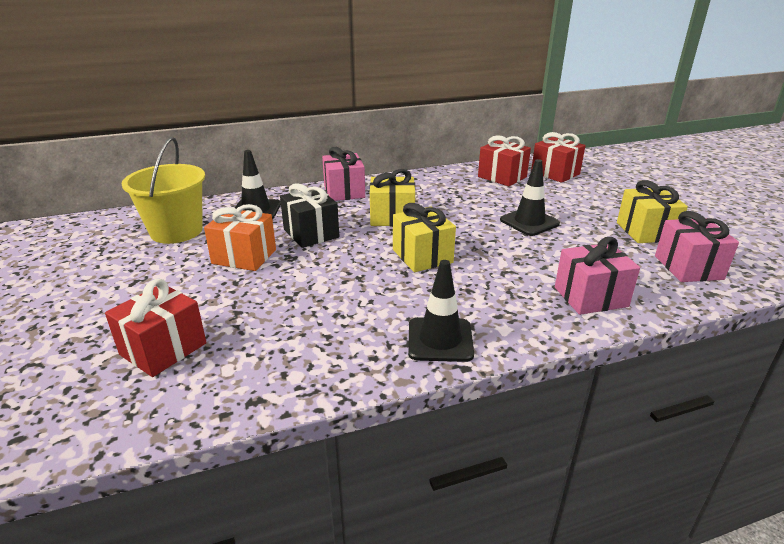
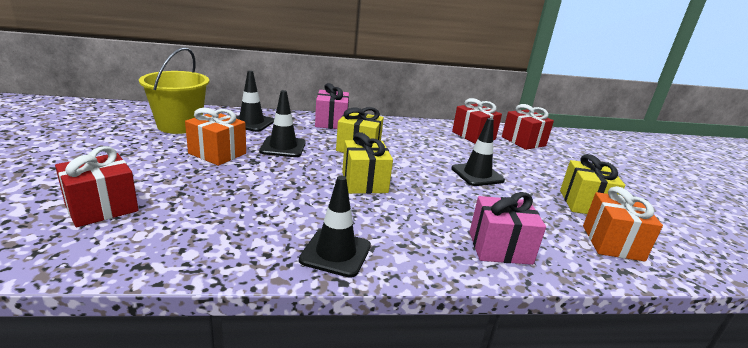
camera: 10 degrees right, 5 degrees down
black gift [280,183,339,248] -> black traffic cone [259,90,306,157]
pink gift [655,211,739,282] -> orange gift [583,186,663,261]

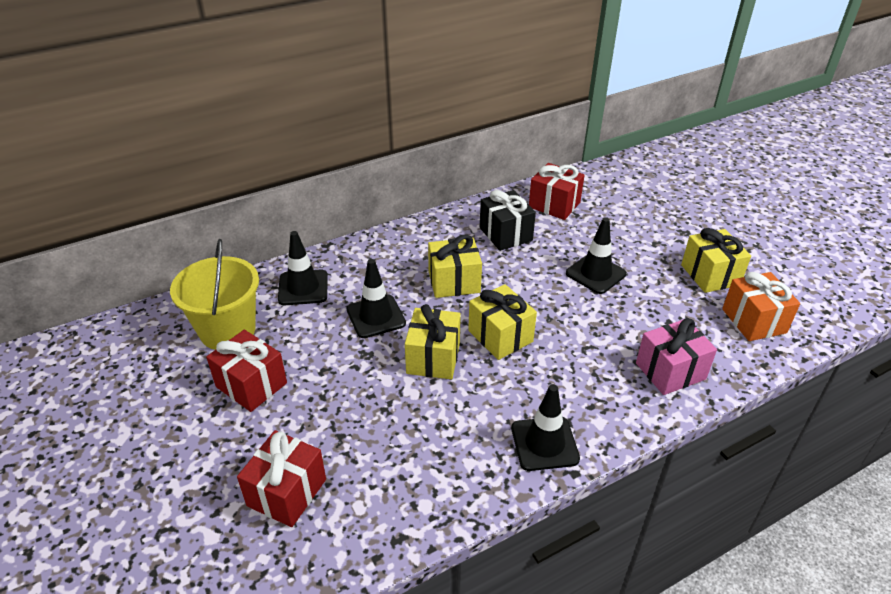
camera: 20 degrees left, 15 degrees up
orange gift [185,108,246,166] -> none
pink gift [315,83,349,129] -> none
red gift [502,104,554,150] -> red gift moved to [206,330,287,412]
none -> yellow gift [405,304,461,379]
none -> black gift [480,190,536,251]

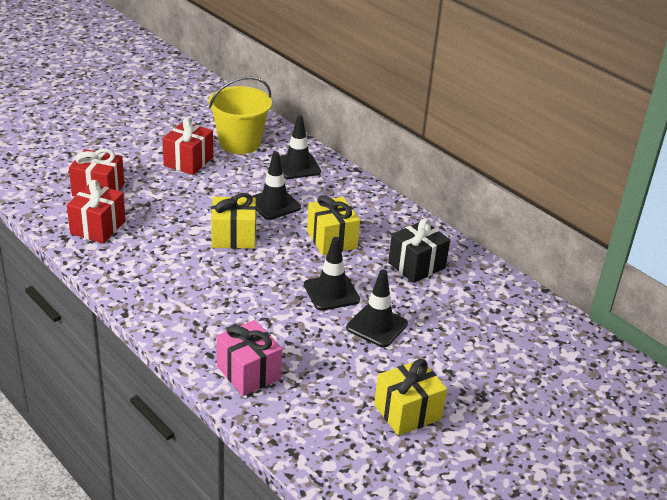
camera: 75 degrees right, 5 degrees down
yellow gift [468,284,537,360] -> none
black traffic cone [512,384,580,471] -> black traffic cone moved to [304,237,360,311]
red gift [529,163,585,220] -> red gift moved to [67,180,126,244]
orange gift [722,272,800,341] -> none

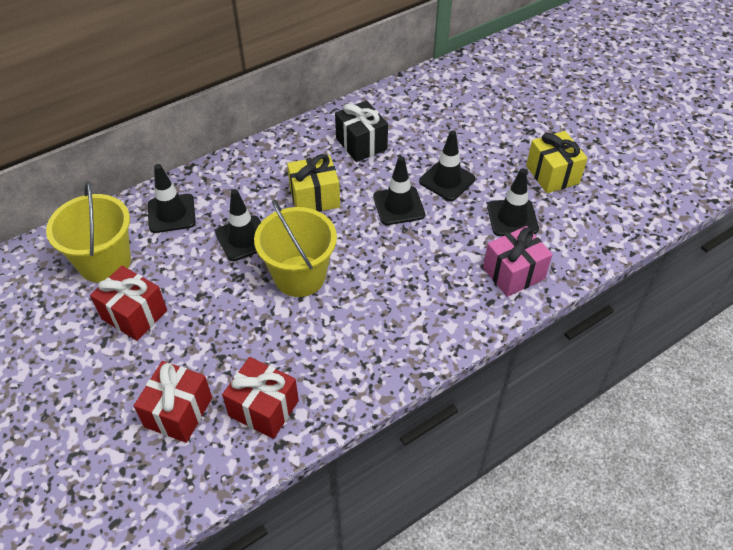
camera: 80 degrees left, 15 degrees up
yellow gift [211,193,256,249] -> yellow bucket [254,200,337,297]
none -> black traffic cone [487,168,539,236]

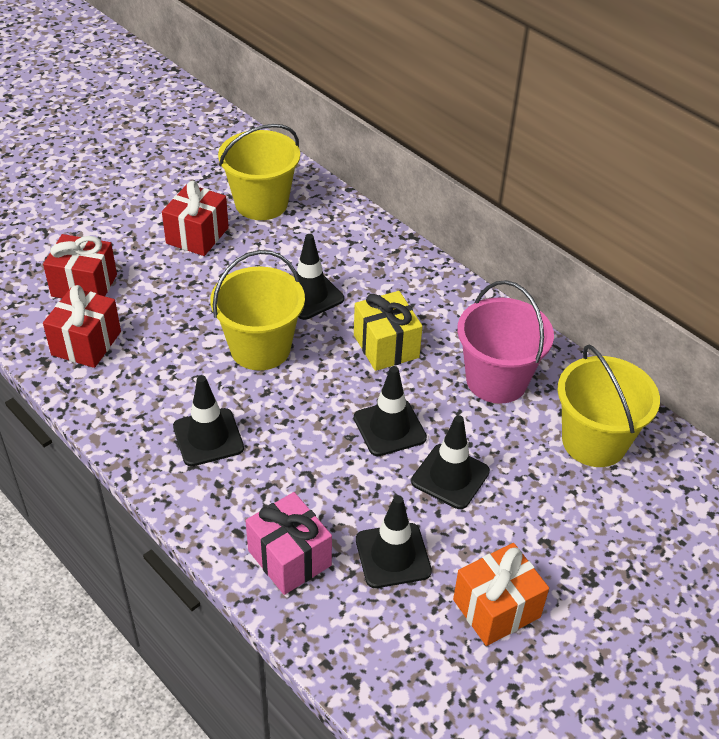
camera: 80 degrees right, 5 degrees down
black traffic cone [148,164,196,233] -> black traffic cone moved to [173,375,244,466]
black gift [335,100,388,162] -> pink bucket [457,280,554,404]
yellow gift [526,131,588,193] -> orange gift [453,543,549,646]
none -> yellow bucket [558,345,660,467]

